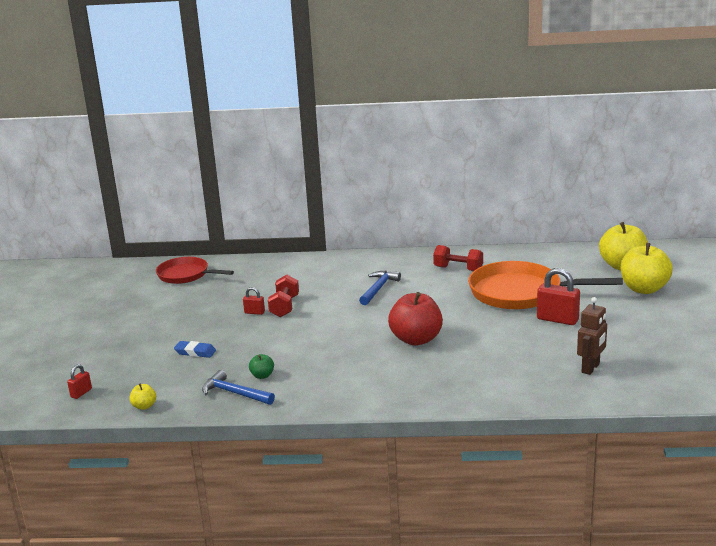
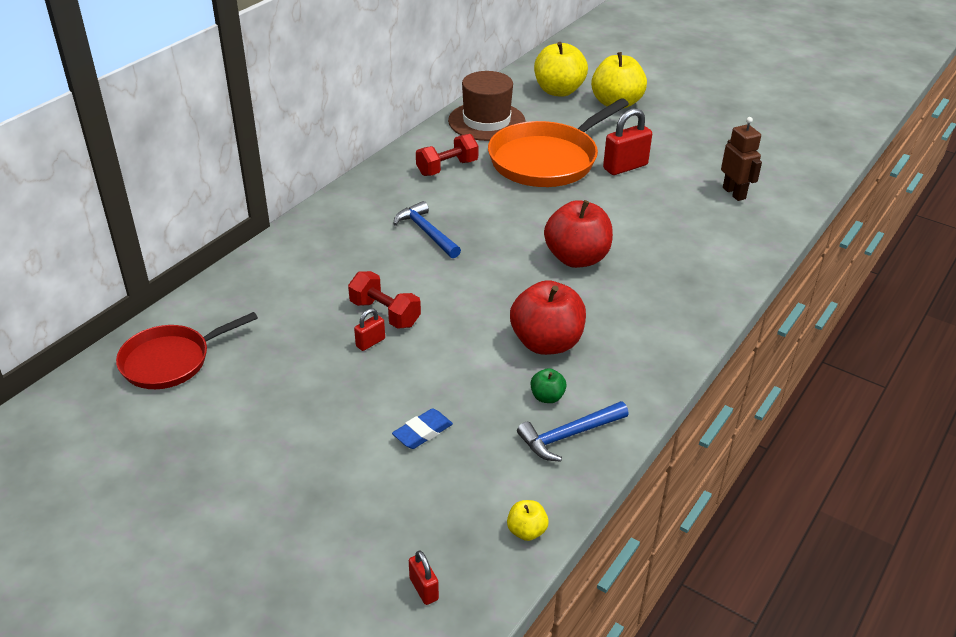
camera: 60 degrees left, 15 degrees up
none -> brown hat [448,71,525,141]
none -> red apple [510,280,586,355]

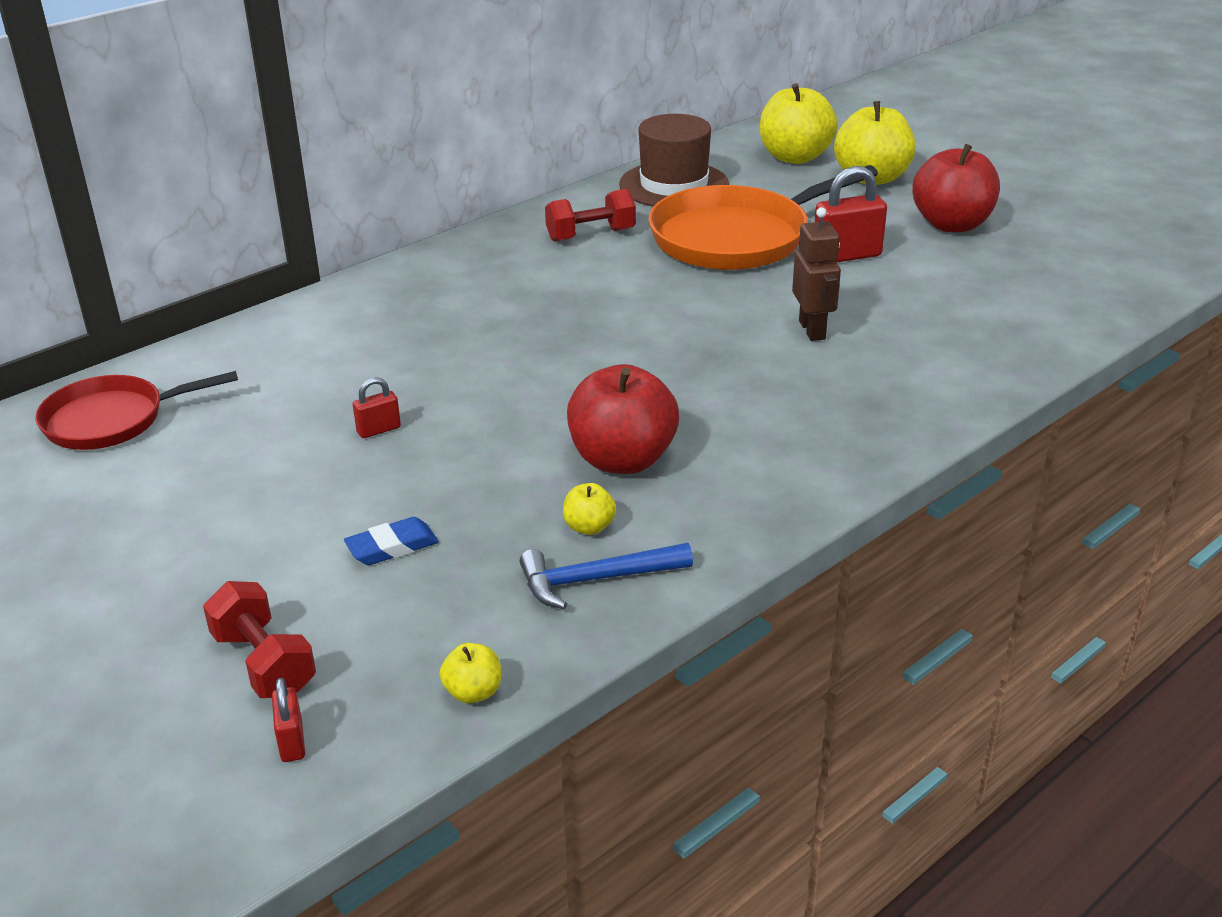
camera: 15 degrees right, 5 degrees down
red dumbbell [348,271,421,329] -> red dumbbell moved to [203,581,316,698]
blue hammer [393,201,461,258] -> none
green apple [530,368,567,403] -> yellow apple [563,483,616,535]
red apple [544,200,613,268] -> red apple moved to [912,144,1000,232]
brown robot [721,117,762,201] -> brown robot moved to [792,207,841,341]

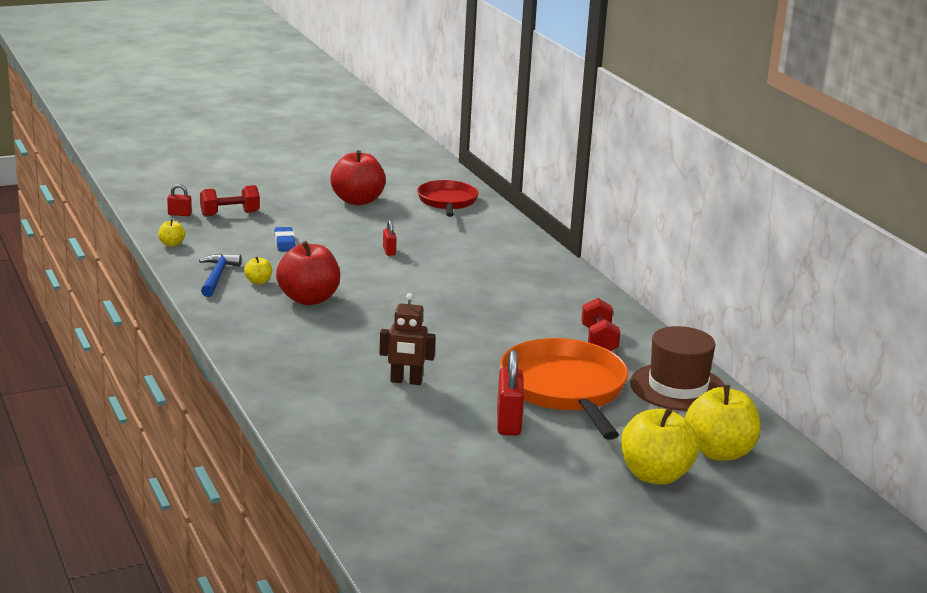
camera: 105 degrees right, 10 degrees down
red apple [912,144,1000,232] -> red apple moved to [330,150,386,205]

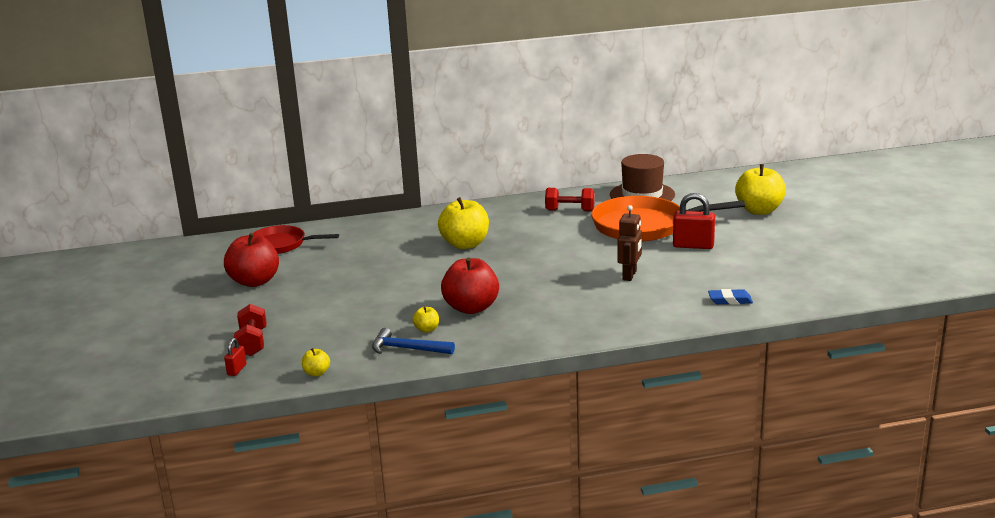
camera: 75 degrees left, 0 degrees up
blue eraser [275,227,296,251] -> blue eraser moved to [708,289,753,305]
red padlock [383,220,397,256] -> none
yellow apple [685,385,760,461] -> yellow apple moved to [438,197,489,249]

